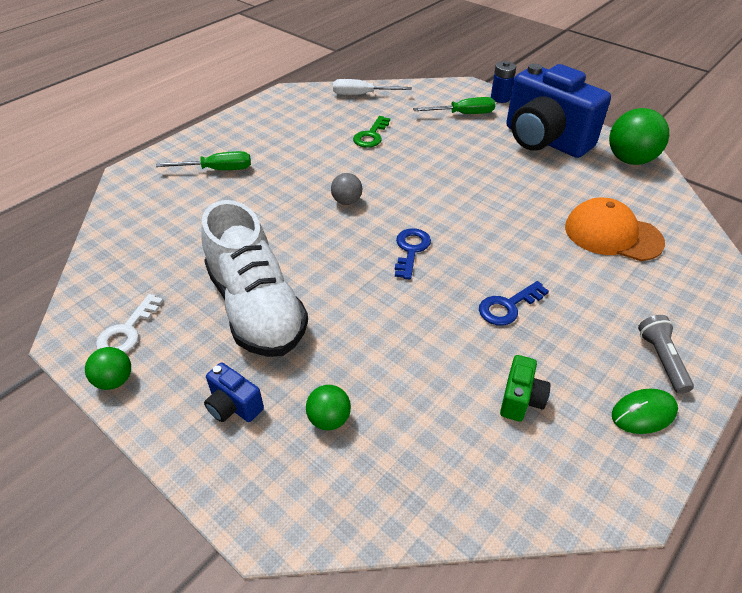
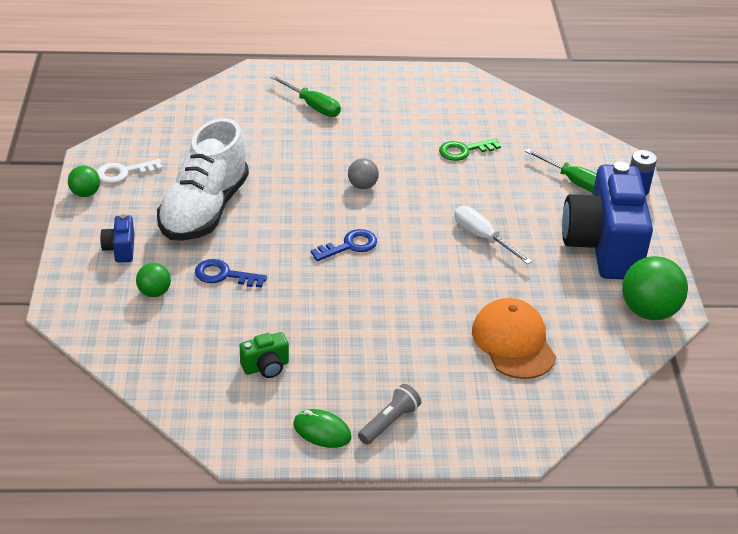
camera: 45 degrees right, 5 degrees down
white screwdriver [333,79,412,95] -> white screwdriver moved to [454,206,532,264]
blue key [479,281,549,326] -> blue key moved to [195,259,267,288]

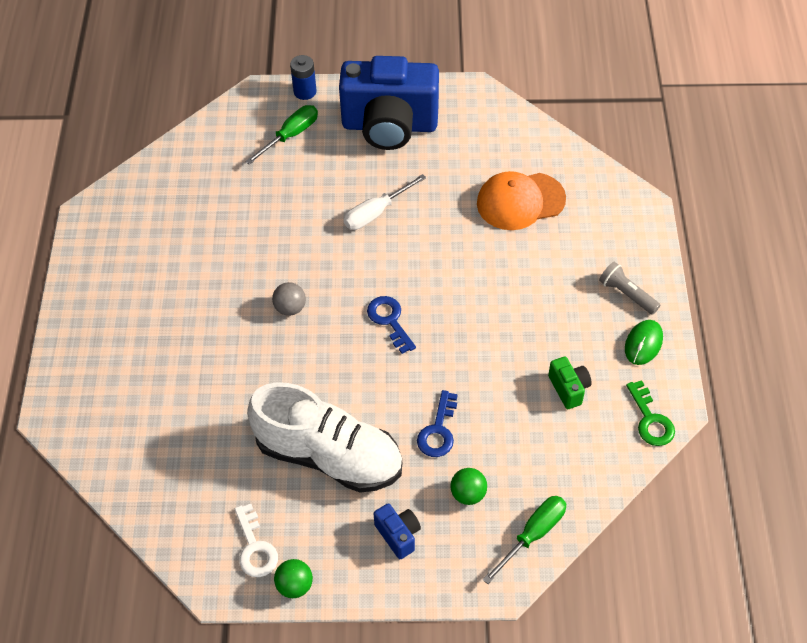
camera: 85 degrees left, 15 degrees up
blue camera [100,214,134,262] -> blue camera turned 120 degrees counterclockwise [374,503,421,559]
green screwdriver [271,75,341,117] -> green screwdriver moved to [483,496,566,584]
green key [439,138,501,161] -> green key moved to [626,380,675,446]
green ball [622,256,688,320] -> none

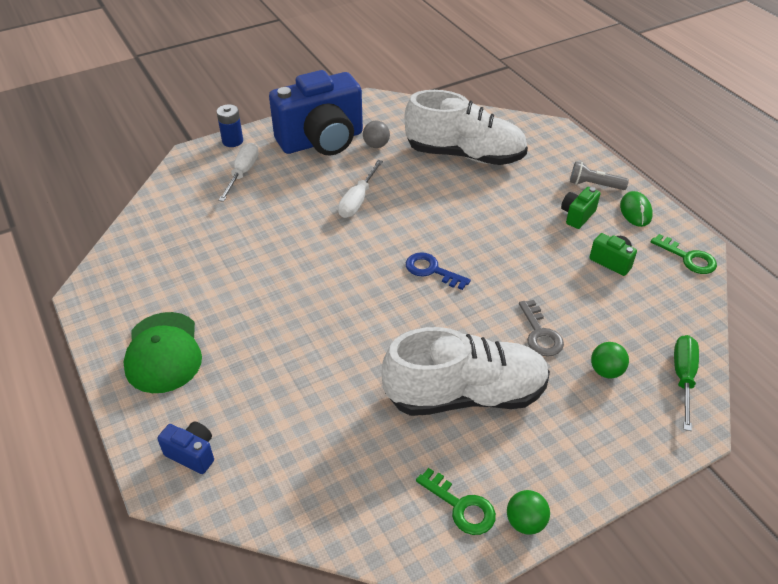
camera: 30 degrees left, 10 degrees down
white key [235,504,278,577] -> green key [416,468,496,535]
green screwdriver [245,105,318,165] -> white screwdriver [218,143,259,202]
grey ball [272,282,306,316] -> grey ball moved to [363,121,390,148]
blue camera [374,503,421,559] -> blue camera moved to [157,422,214,474]
blue key [417,390,458,457] -> grey key [519,300,564,357]
orange cap [477,171,566,230] -> white shoe [404,90,528,165]
none -> green cap [123,312,202,393]
none -> green camera [561,187,600,229]

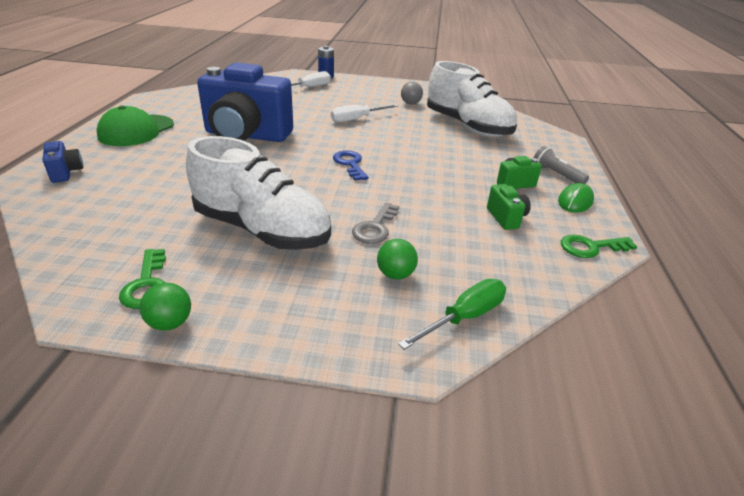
camera: 35 degrees right, 10 degrees down
blue camera [269,70,363,155] -> blue camera moved to [197,62,293,142]
green key [651,234,717,274] -> green key turned 90 degrees clockwise [561,235,638,258]

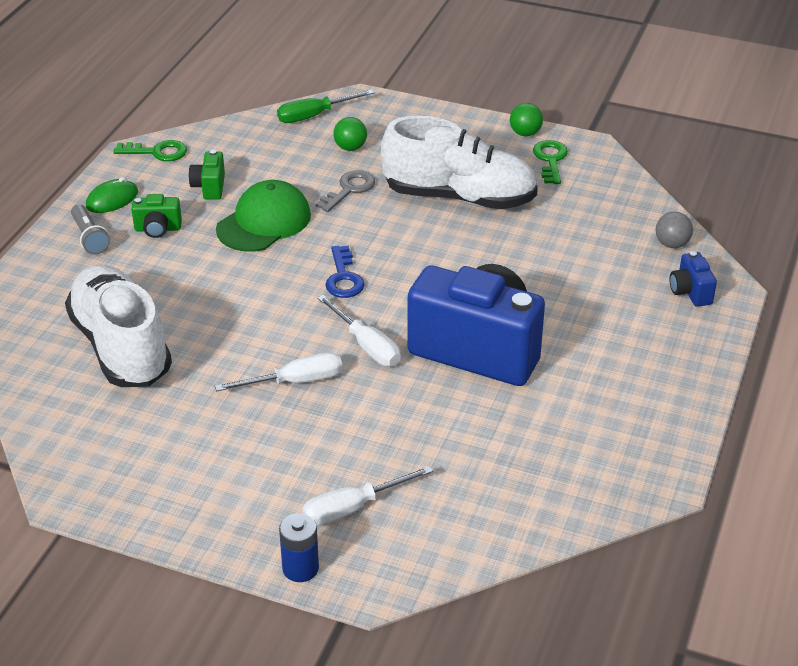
camera: 165 degrees left, 5 degrees up
green cap [97,105,174,146] -> green cap moved to [216,180,311,252]
white shoe [186,136,331,250] -> white shoe turned 150 degrees clockwise [381,116,538,209]
grey ball [401,81,423,105] -> grey ball moved to [656,212,693,248]
none -> white screwdriver [317,295,401,366]

